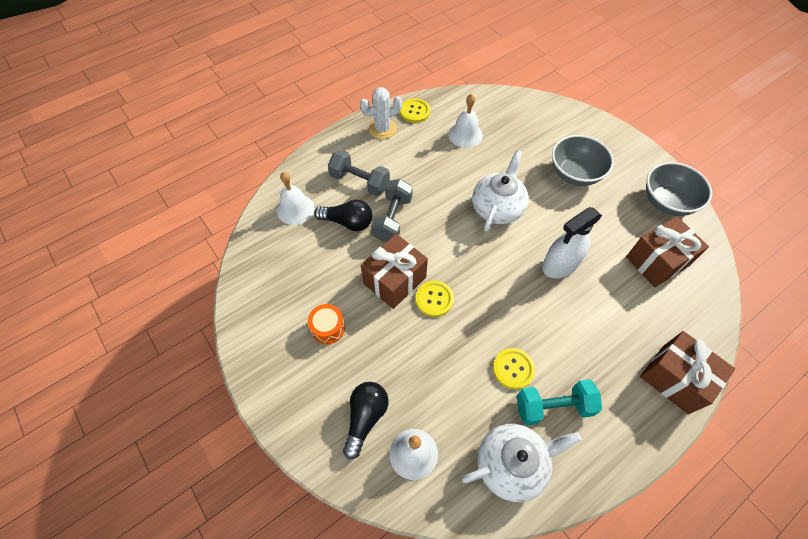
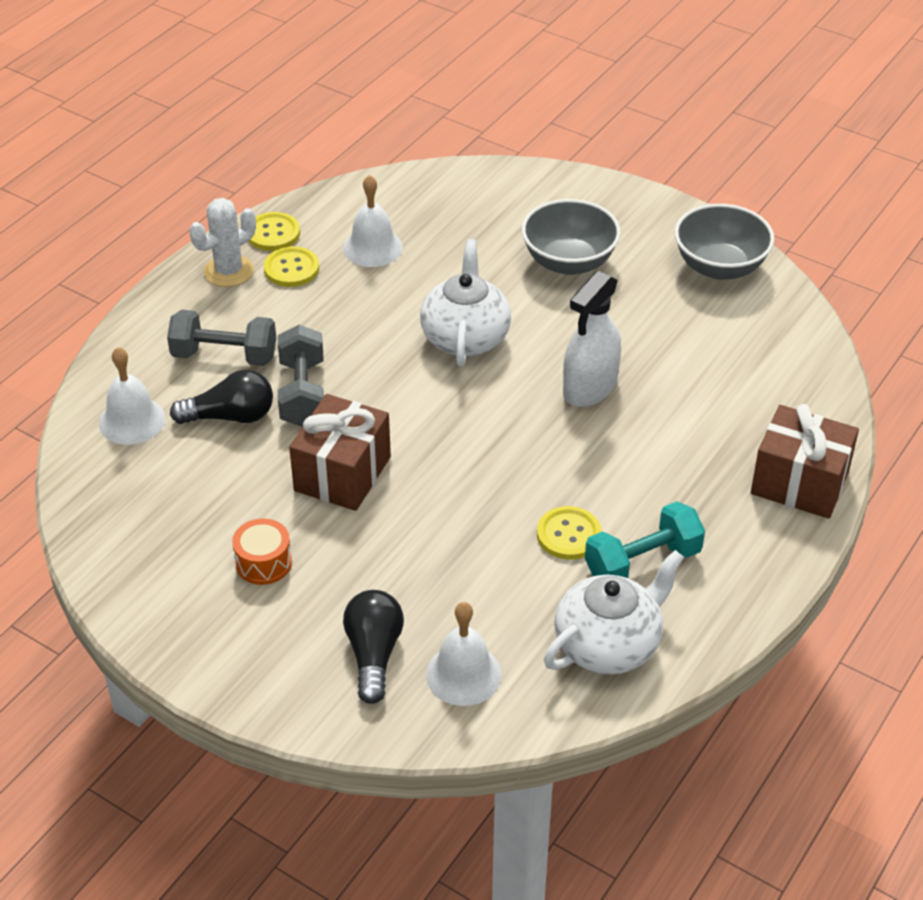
camera: 20 degrees left, 15 degrees down
yellow button [416,281,454,317] -> yellow button moved to [264,246,319,287]
brown gift [626,216,709,287] -> none

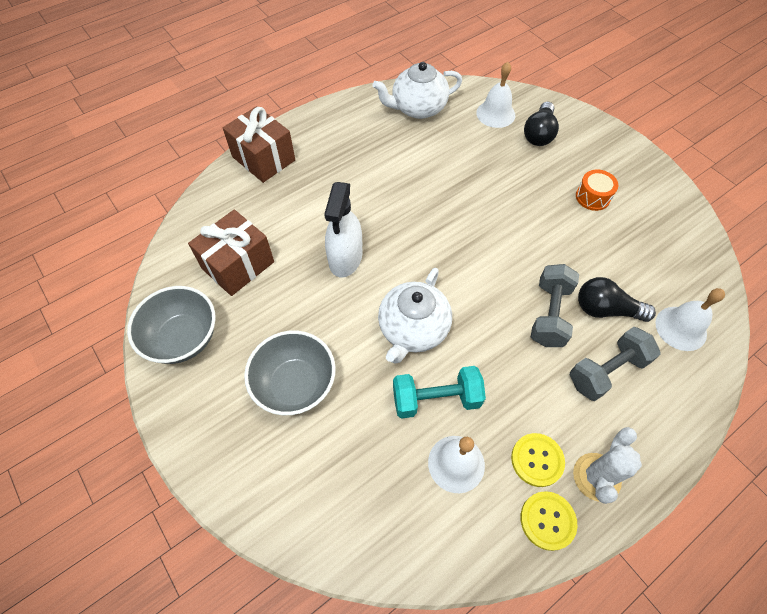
camera: 160 degrees left, 15 degrees up
grey dumbbell [167,310,276,366] -> grey dumbbell turned 60 degrees counterclockwise [570,327,661,401]
white cactus [189,198,256,287] -> white cactus turned 45 degrees counterclockwise [573,427,642,504]
brown gift [289,394,391,511] -> brown gift moved to [188,209,274,296]
yellow button [537,506,602,560] -> none
white spray bottle [563,271,621,407] -> white spray bottle turned 135 degrees clockwise [324,182,362,277]
turquoise dumbbell [585,501,705,578] -> turquoise dumbbell moved to [393,366,486,419]

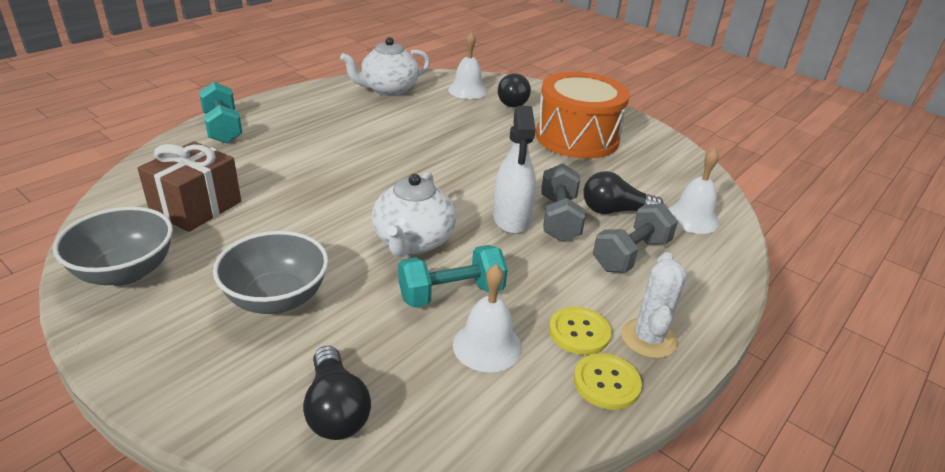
camera: 15 degrees left, 25 degrees down
brown gift [223,106,295,183] -> turquoise dumbbell [199,82,242,143]
white spray bottle [324,182,362,277] -> white spray bottle moved to [493,106,536,234]
orange drum [576,170,618,211] -> orange drum [536,72,630,159], size x2.42
none -> black light bulb [303,346,371,440]

